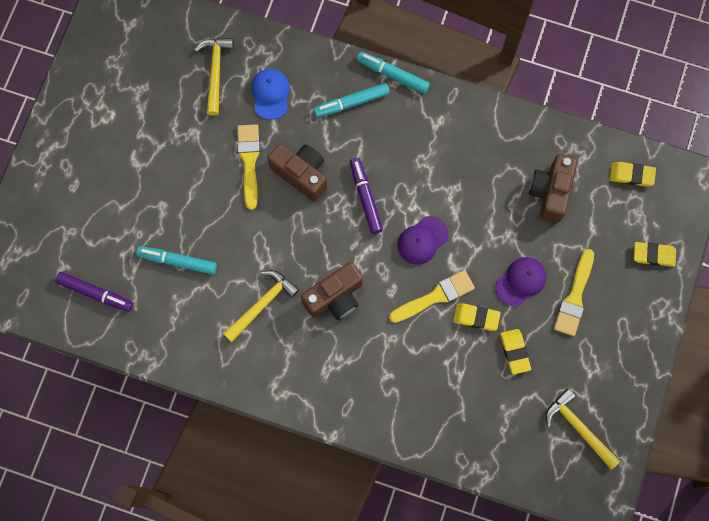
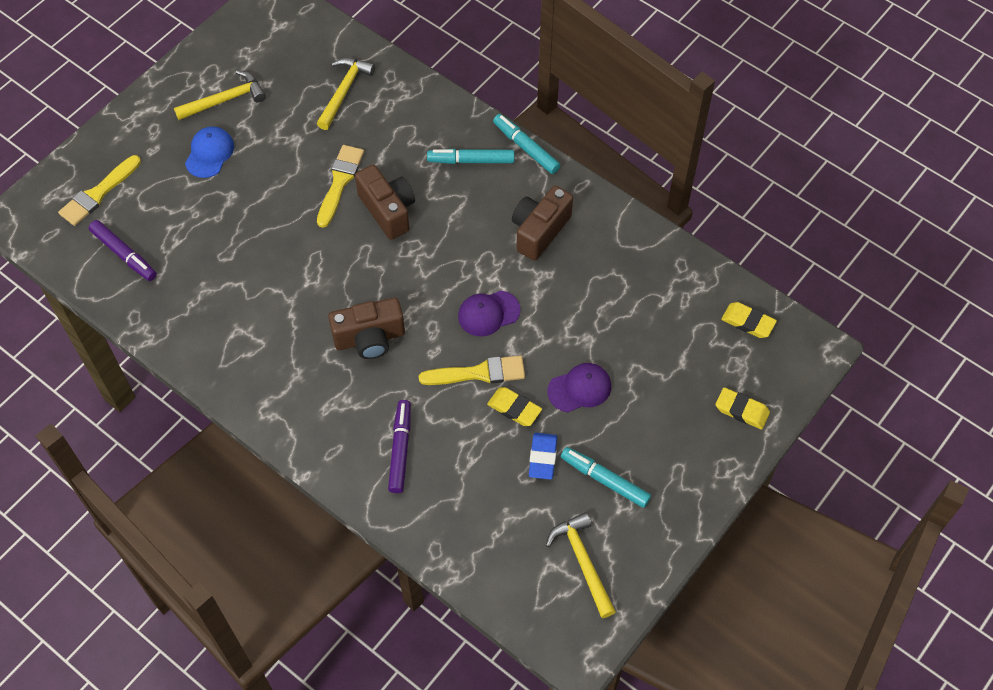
camera: 20 degrees right, 15 degrees down
turquoise marker [136,246,217,275] -> turquoise marker moved to [561,447,651,508]
yellow hammer [223,270,299,342] -> yellow hammer moved to [174,71,266,120]
blue cap [251,69,290,120] -> blue cap moved to [185,126,234,178]
purple marker [350,158,383,234] -> purple marker moved to [388,400,411,493]
yellow eraser [500,329,531,374] -> blue eraser [529,433,557,480]
brown camera [529,154,578,222] -> brown camera moved to [512,186,573,261]
yellow brush [554,249,594,336] -> yellow brush moved to [58,155,141,226]

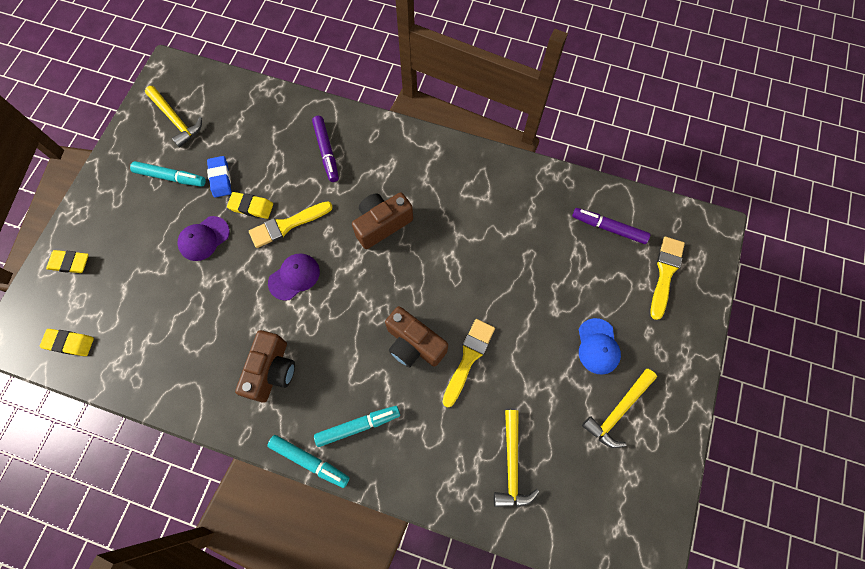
camera: 160 degrees right, 10 degrees up
yellow brush [317,145,364,228] -> yellow brush turned 150 degrees counterclockwise [443,319,495,408]

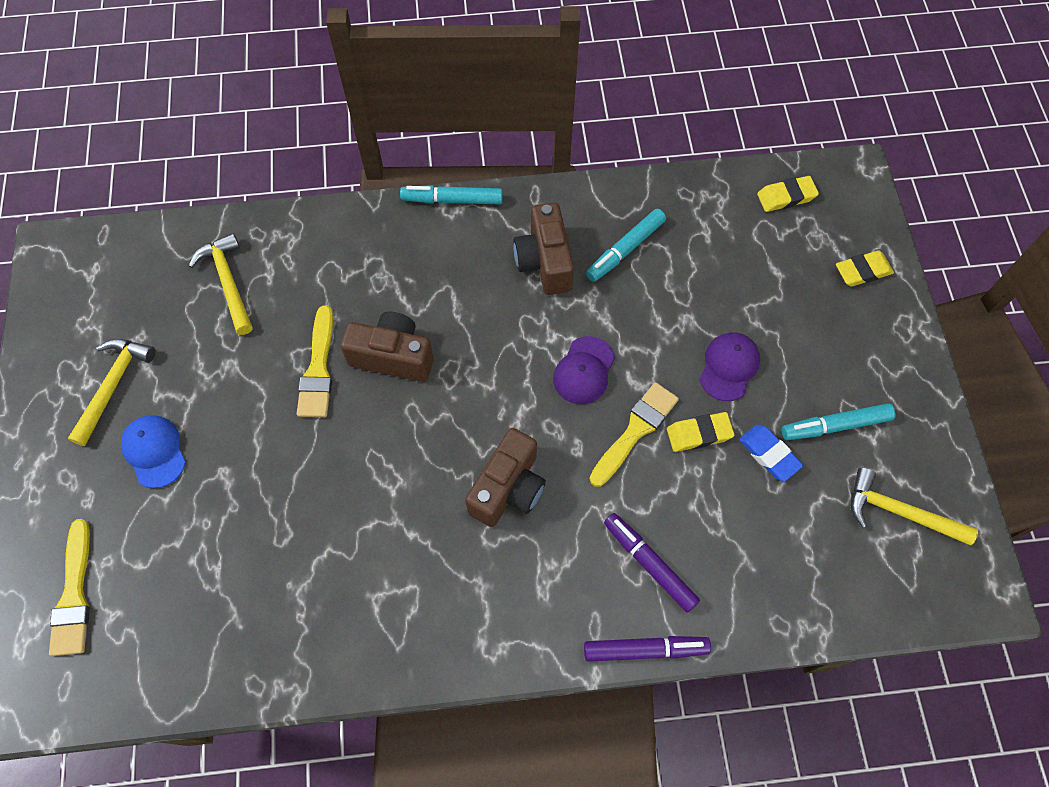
camera: 155 degrees right, 5 degrees down
turquoise marker [314,406,400,447] -> turquoise marker moved to [586,209,666,282]
purple marker [572,208,650,244] -> purple marker moved to [584,636,711,662]

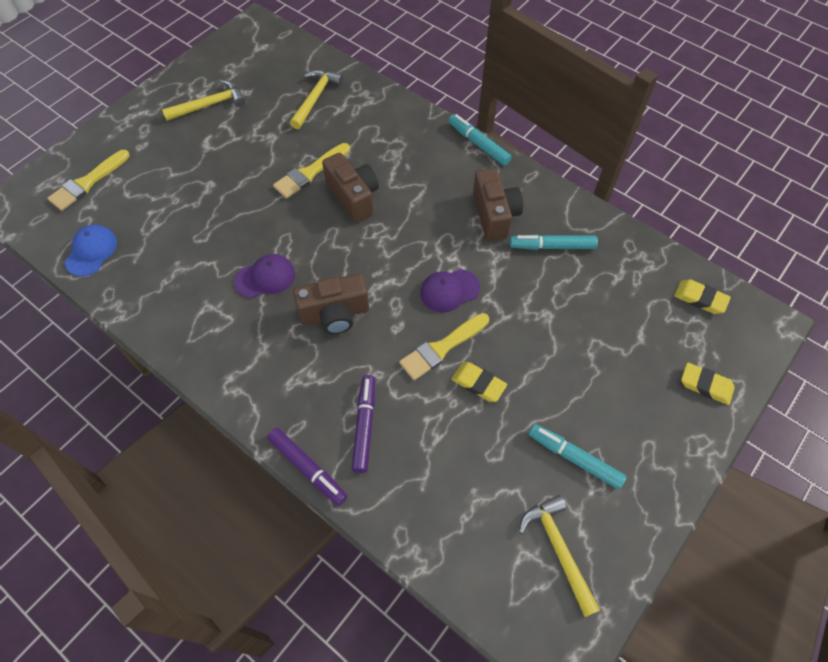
camera: 45 degrees right, 5 degrees down
blue cap [121,415,186,488] -> blue cap moved to [65,225,117,276]
brown camera [514,203,574,295] -> brown camera turned 135 degrees clockwise [473,168,523,241]
yellow brush [590,382,679,487] -> yellow brush turned 150 degrees clockwise [399,313,489,380]
purple cap [700,332,760,401] -> purple cap moved to [234,254,295,298]
blue eraser [739,424,803,481] -> none

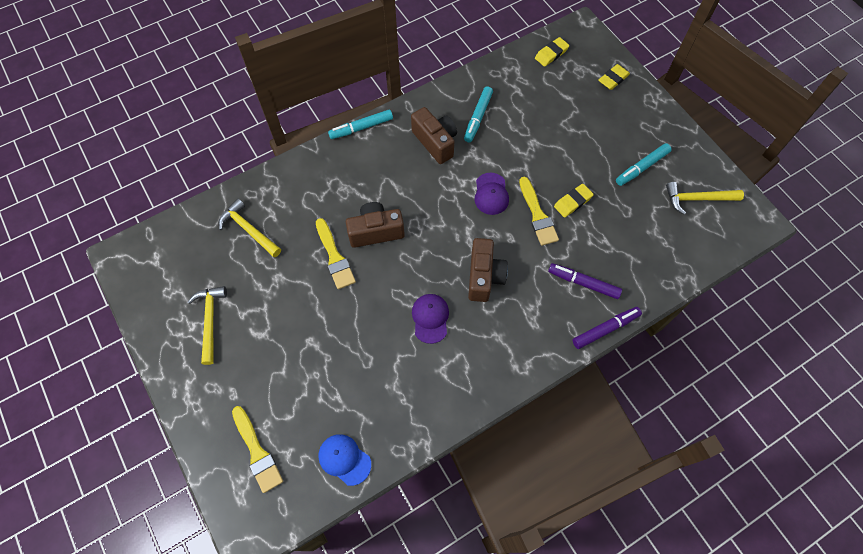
camera: 70 degrees left, 5 degrees up
brown camera [473,168,523,241] -> brown camera turned 45 degrees clockwise [411,107,457,164]

